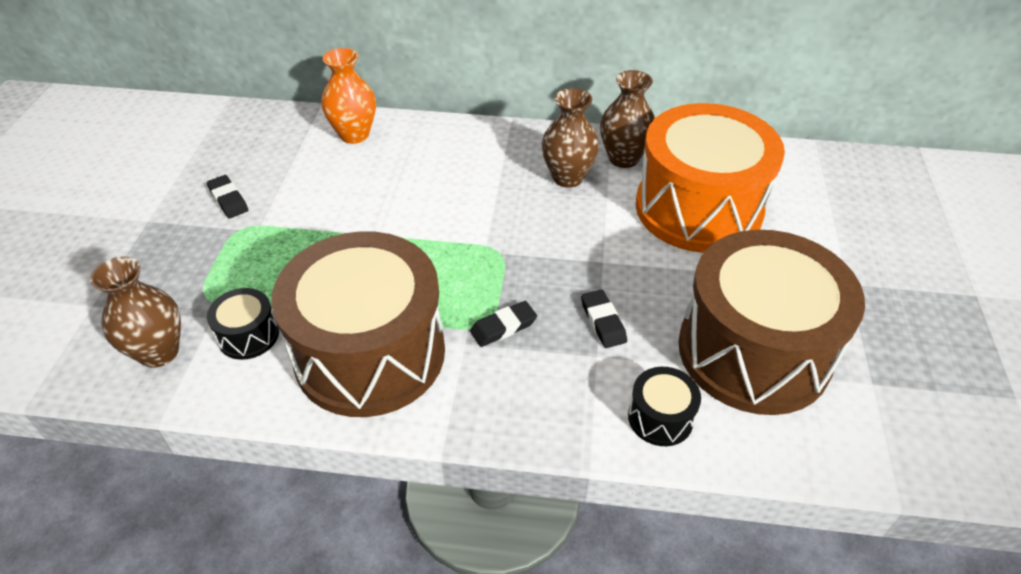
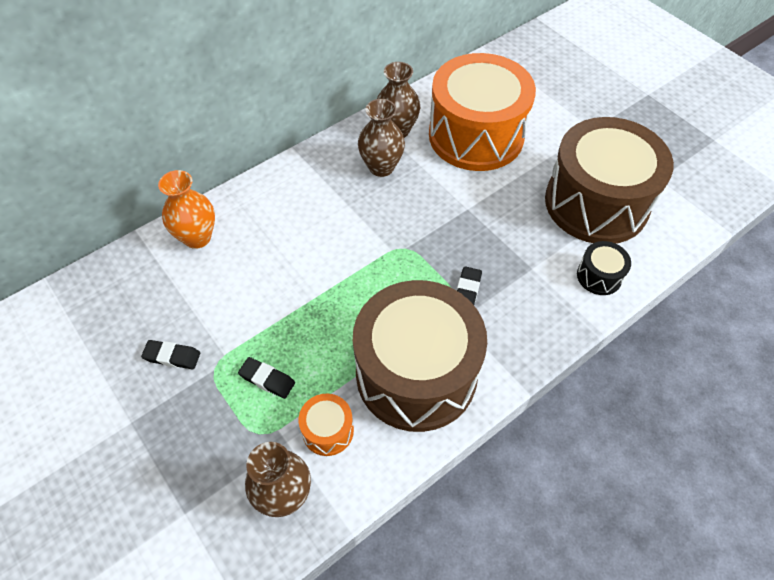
camera: 45 degrees left, 10 degrees up
black drum [207,288,279,360] -> orange drum [299,394,354,456]
black eraser [581,290,627,348] -> black eraser moved to [238,357,295,399]

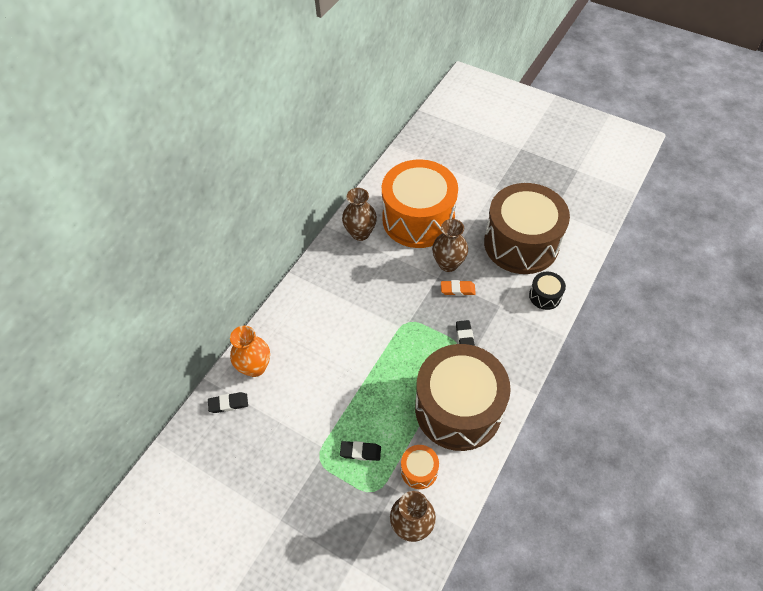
camera: 20 degrees left, 0 degrees up
black eraser [141,340,200,369] -> black eraser moved to [208,392,248,413]
brown vase [358,99,405,177] -> brown vase moved to [432,219,468,272]
none -> orange eraser [441,280,476,296]

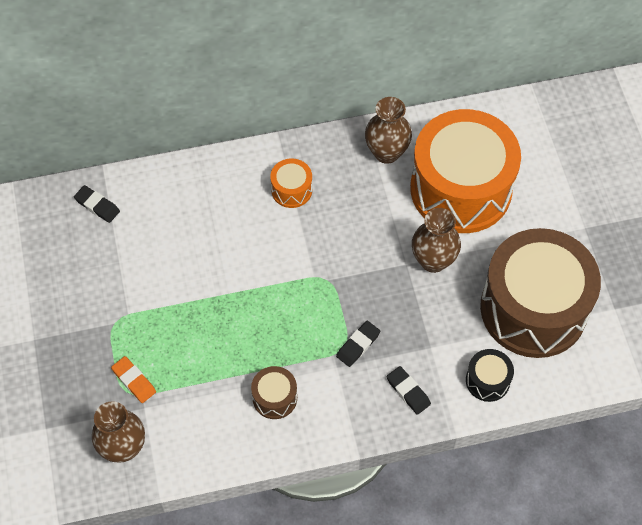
camera: 45 degrees right, 5 degrees up
orange vase [230,326,270,377] -> none
black eraser [340,441,381,461] -> black eraser moved to [386,366,431,415]
orange drum [401,445,439,489] -> orange drum moved to [270,159,312,208]
brown drum [415,344,511,451] -> brown drum [251,366,297,419], size x0.40
orange eraser [441,280,476,296] -> orange eraser moved to [111,356,156,403]

